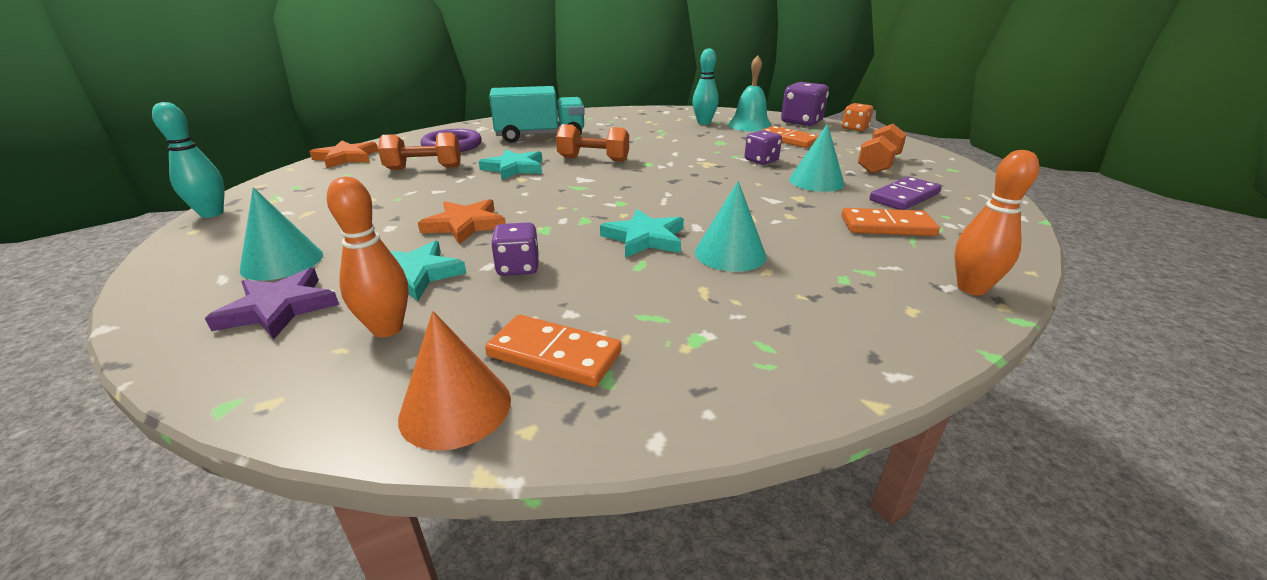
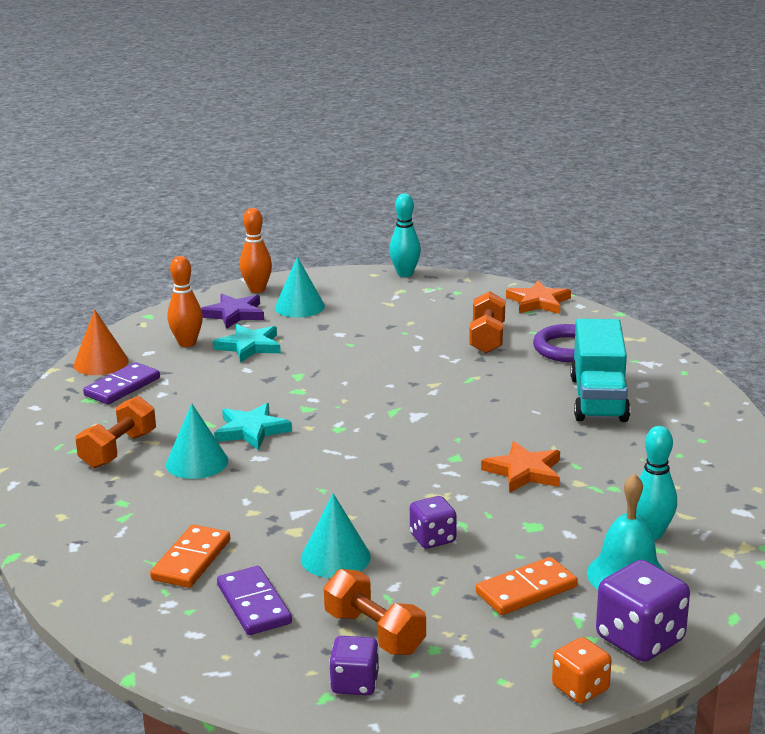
camera: 105 degrees right, 5 degrees down
orange star [418,199,506,244] -> orange star moved to [481,441,560,493]
turquoise star [479,149,542,180] -> none
orange domino [485,315,622,387] -> purple domino [83,362,160,404]
purple dice [491,222,539,276] -> purple dice moved to [329,636,379,695]
orange dumbbell [556,124,629,162] -> orange dumbbell moved to [76,396,156,468]
orange bowling pin [955,150,1039,295] -> orange bowling pin moved to [240,208,272,293]

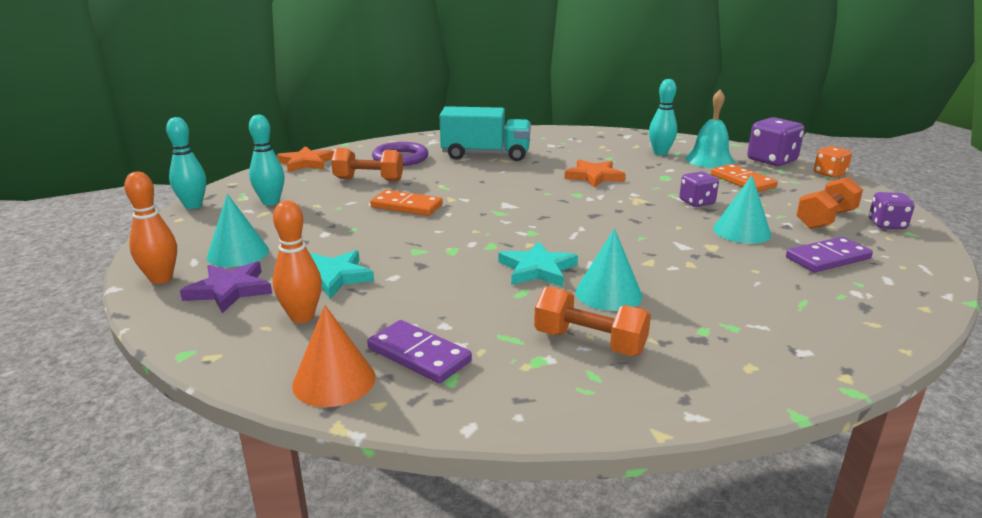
camera: 90 degrees left, 0 degrees up
orange domino [150,525,230,588] -> orange domino moved to [370,190,443,216]
none -> turquoise bowling pin [249,115,285,205]

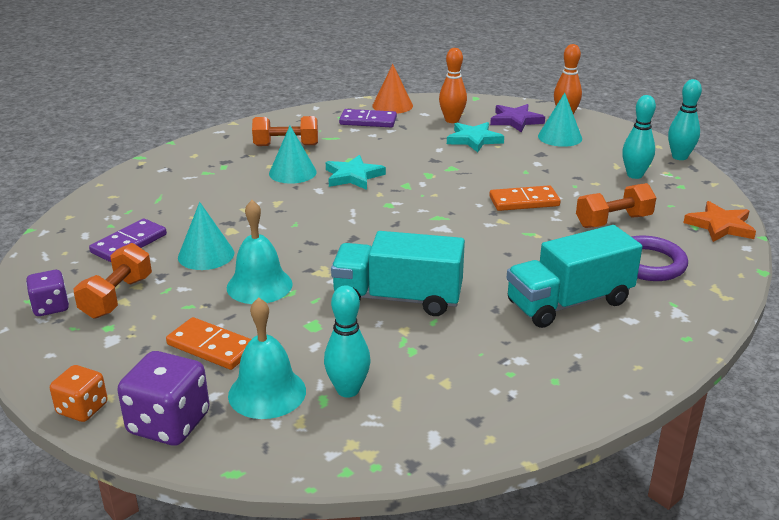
camera: 150 degrees right, 5 degrees up
orange star [565,160,626,188] -> turquoise truck [331,231,465,316]
purple dice [679,172,719,207] -> turquoise bell [227,200,293,304]

